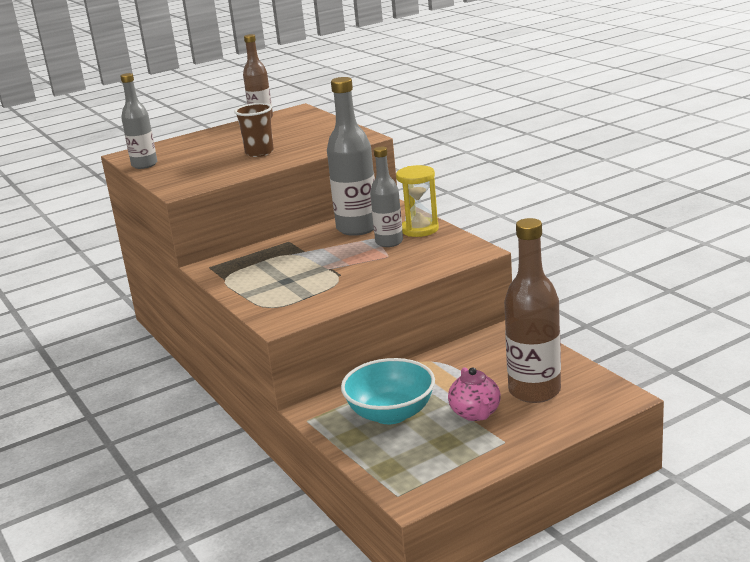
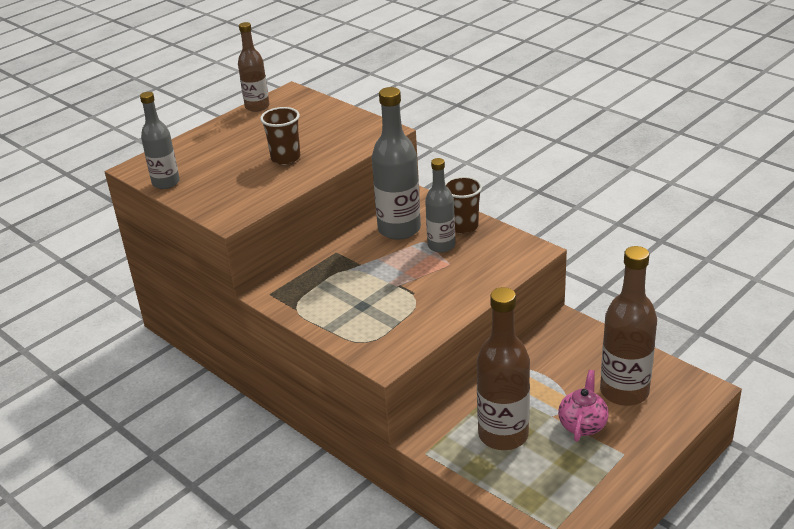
camera: 15 degrees left, 10 degrees up
turquoise bowl [341,358,435,424] -> brown bottle [477,287,530,450]
yellow hourglass [396,165,439,237] -> brown cup [445,176,482,234]
pink teapot [448,367,501,421] -> pink teapot turned 135 degrees counterclockwise [558,370,609,442]

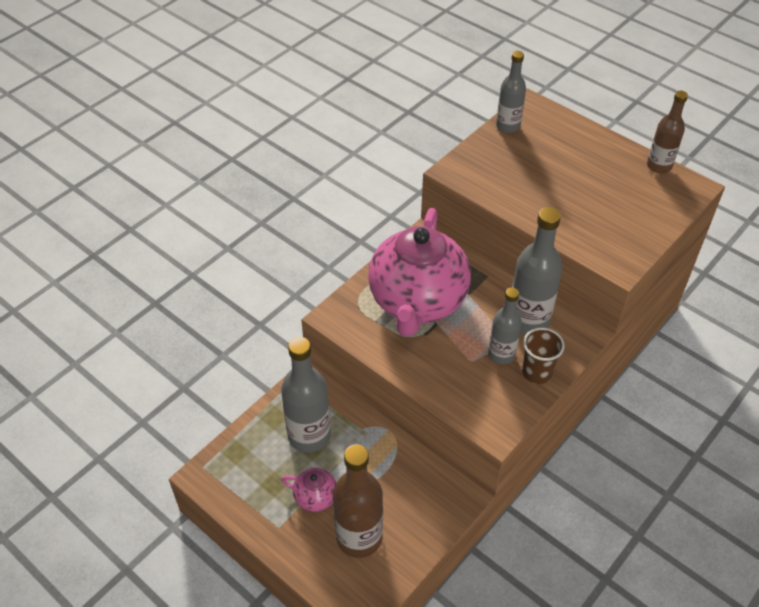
camera: 85 degrees right, 15 degrees up
brown cup [260,107,300,165] -> none
brown bottle [477,287,530,450] -> grey bottle [281,337,331,453]
none -> pink teapot [368,208,471,337]

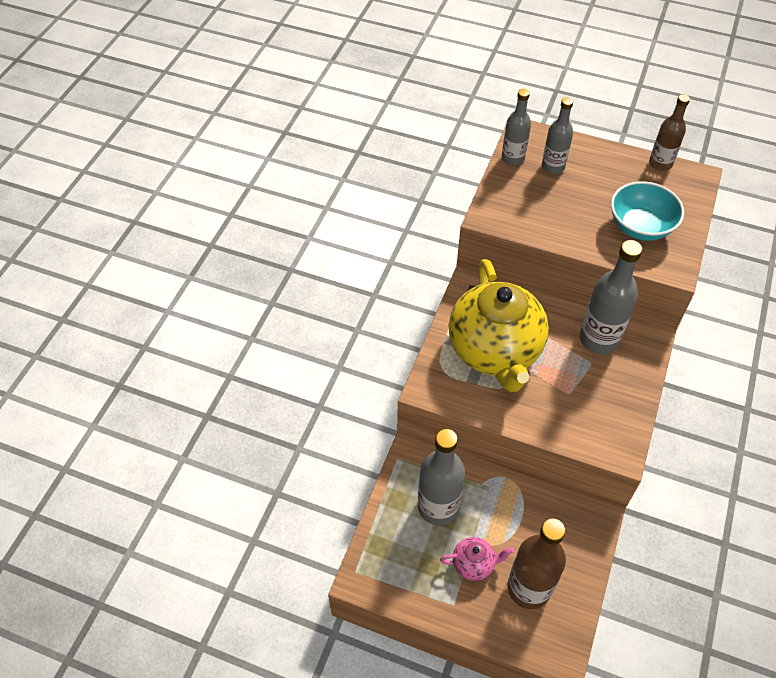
camera: 20 degrees left, 5 degrees up
pink teapot [368,208,471,337] -> yellow teapot [449,259,549,392]
grey bottle [488,287,522,364] -> grey bottle moved to [542,97,573,174]
brown cup [522,328,565,384] -> none
none -> turquoise bowl [611,181,684,241]

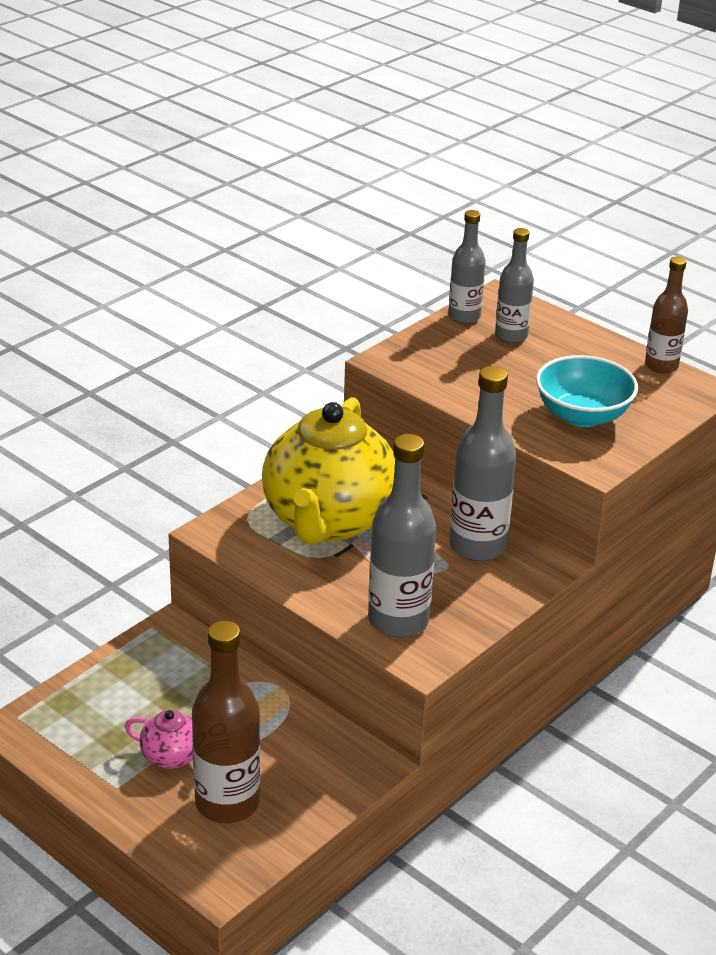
camera: 20 degrees right, 20 degrees down
grey bottle [418,429,465,525] -> grey bottle moved to [368,434,436,637]

